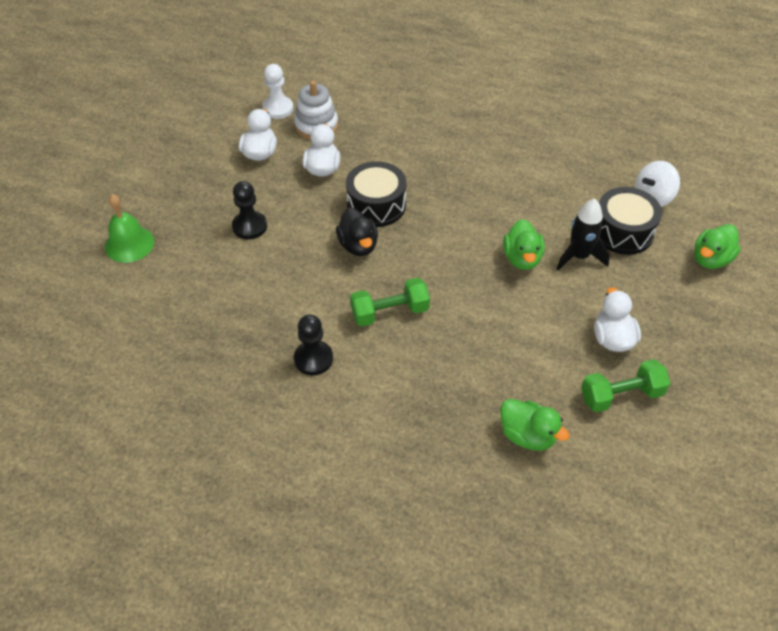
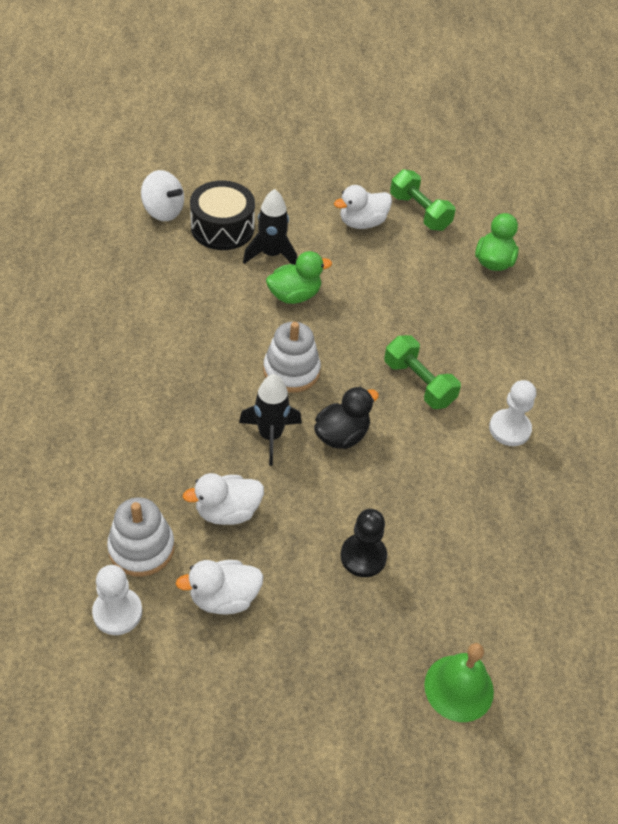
camera: 115 degrees left, 0 degrees up
black pawn [294,315,333,375] -> white pawn [489,380,536,446]
black drum [346,161,406,227] -> black rocket [239,374,302,466]
green duck [694,224,741,269] -> none
none -> white stacking toy [263,322,321,393]

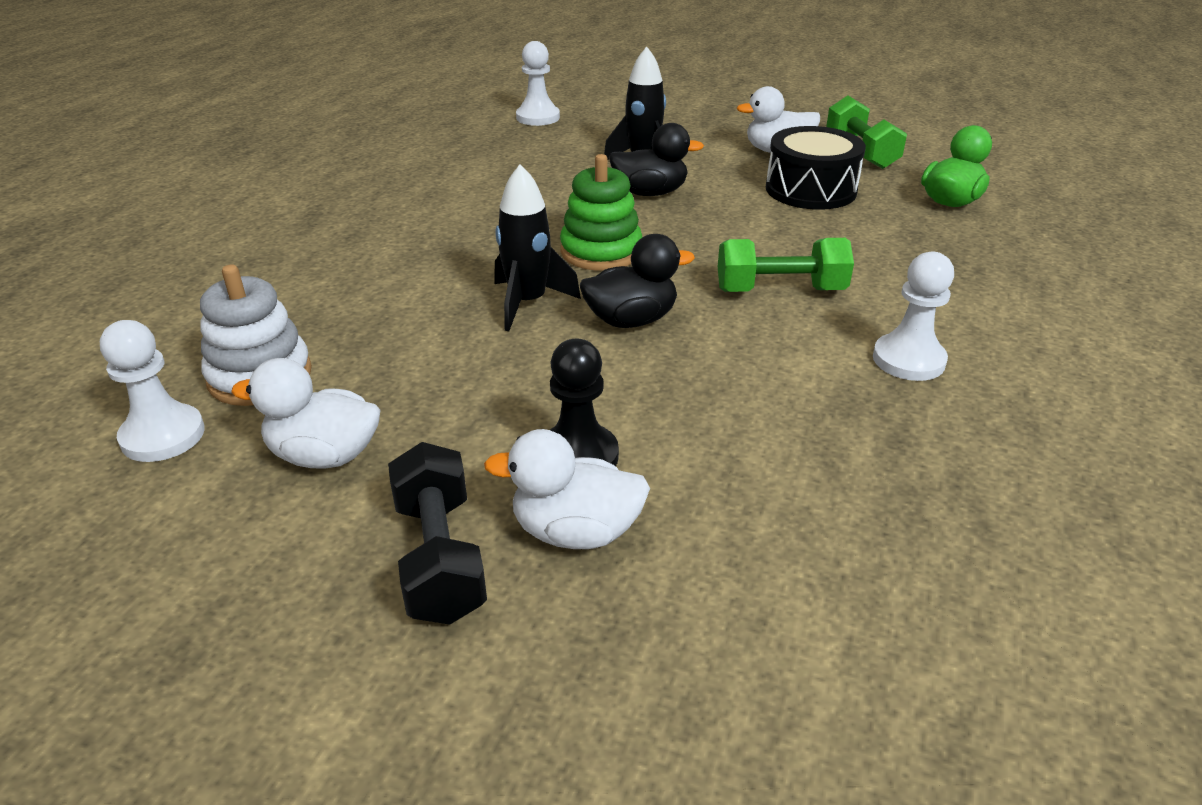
camera: 25 degrees right, 15 degrees down
white spinning top [141,170,184,221] -> white pawn [516,41,560,126]
white duck [183,473,264,525] -> white duck moved to [484,429,650,549]
black drum [190,181,255,250] -> black drum moved to [766,126,866,210]
white stacking toy [263,322,321,393] -> green stacking toy [560,154,642,271]
green duck [266,251,332,304] -> black duck [609,123,704,196]
green dumbbell [384,335,461,409] -> green dumbbell turned 75 degrees counterclockwise [718,238,854,292]
green bell [424,643,494,722] -> none
none -> black dumbbell [388,442,487,625]

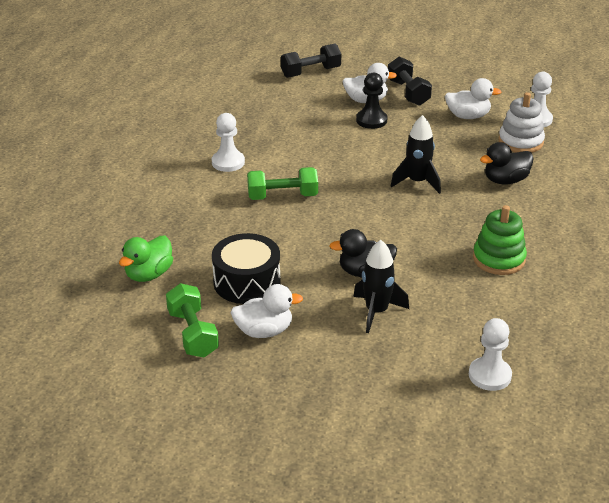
camera: 175 degrees right, 0 degrees up
green stacking toy [560,154,642,271] -> green stacking toy moved to [473,205,527,275]
black duck [580,234,695,328] -> black duck moved to [480,142,534,185]
none -> black dumbbell [281,44,341,78]

